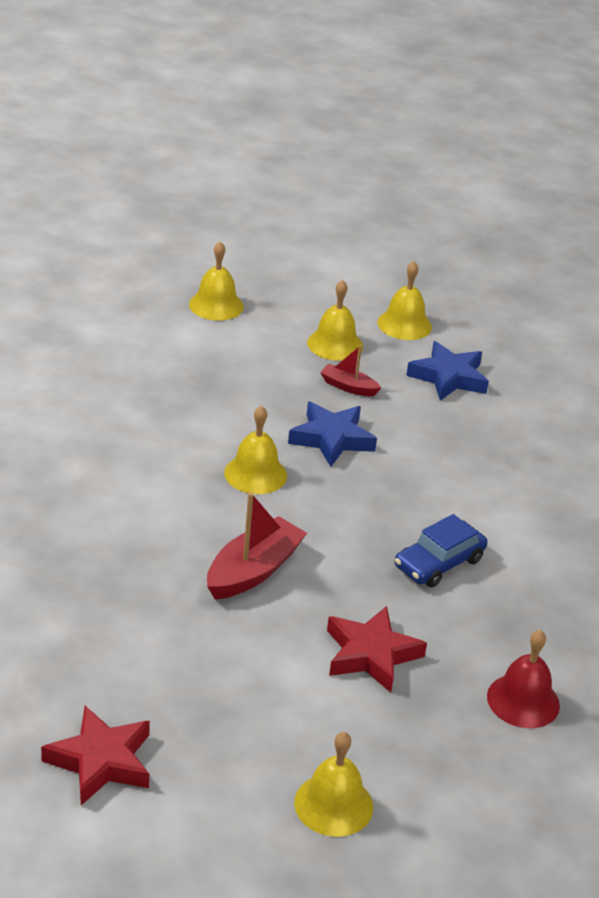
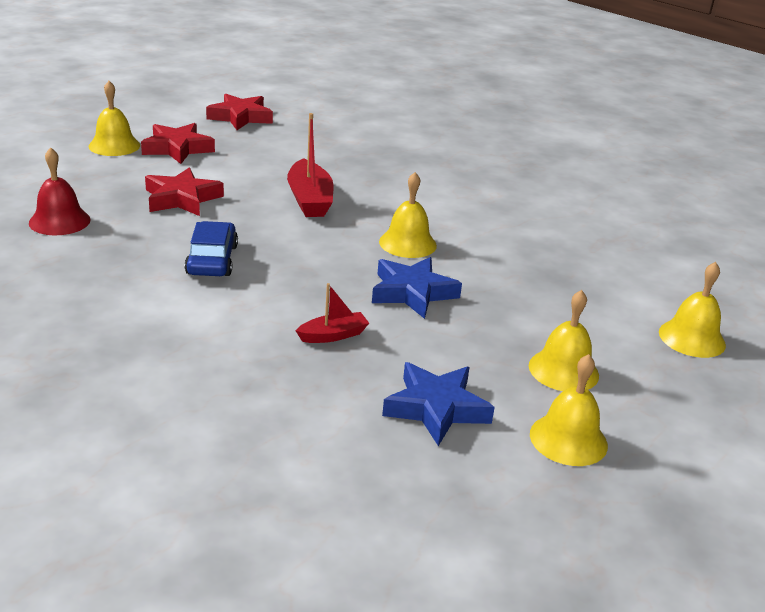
camera: 130 degrees right, 5 degrees down
red boat [320,345,381,396] -> red boat moved to [296,283,369,343]
none -> red star [141,123,215,164]

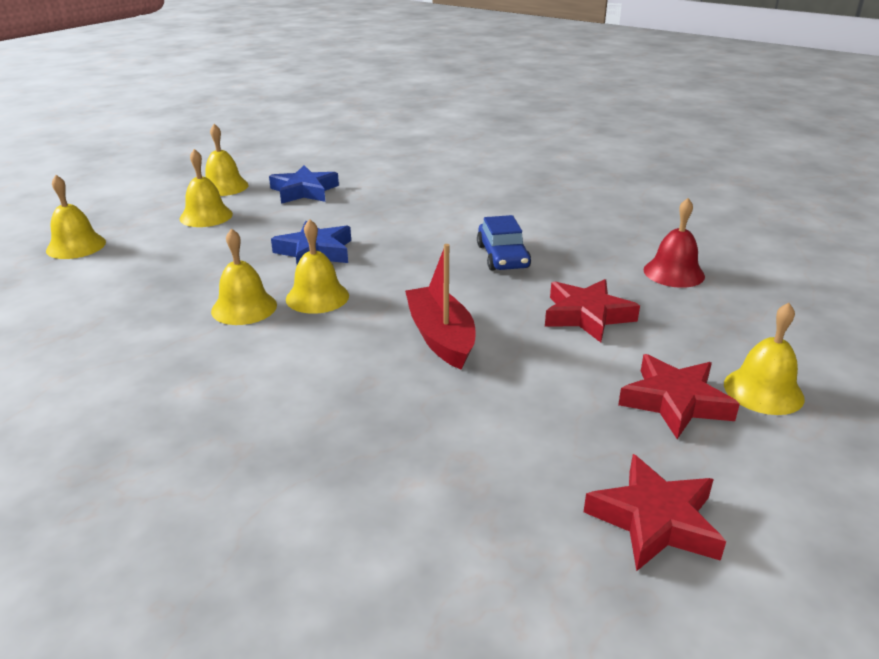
camera: 175 degrees right, 0 degrees up
red boat [296,283,369,343] -> none
none -> yellow bell [211,228,277,325]

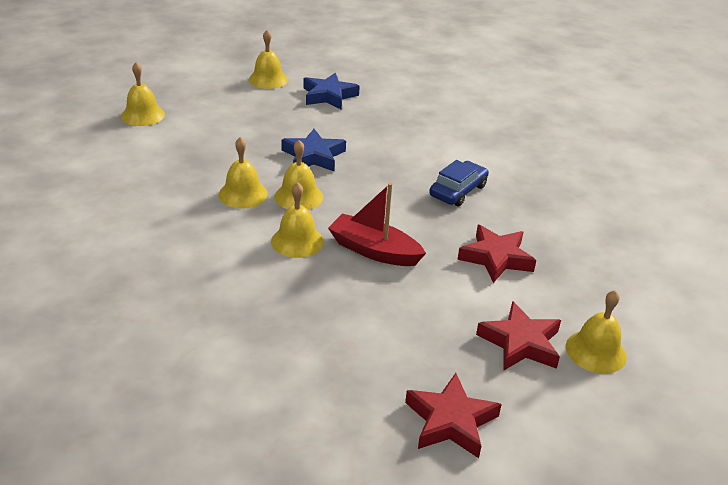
camera: 15 degrees right, 5 degrees up
yellow bell [180,149,233,227] -> yellow bell moved to [271,182,324,258]
red boat [405,244,475,370] -> red boat turned 60 degrees counterclockwise [328,183,426,266]
blue car [477,215,531,271] -> blue car turned 150 degrees counterclockwise [429,160,489,206]
red bell [643,198,705,288] -> none

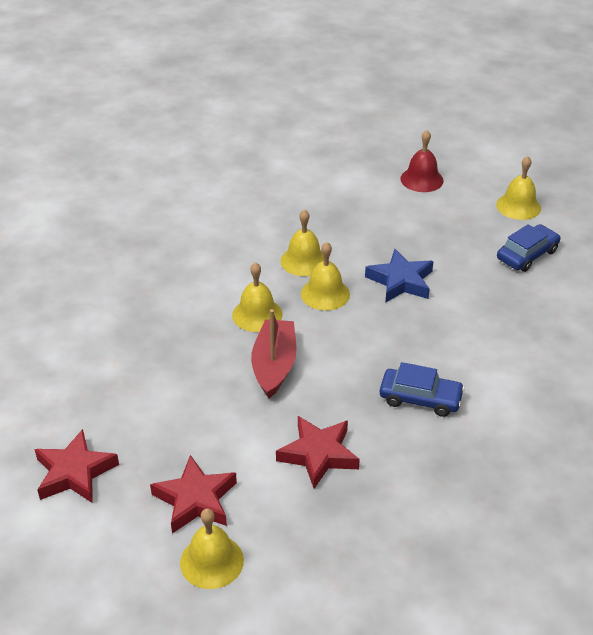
camera: 70 degrees right, 5 degrees up
yellow bell [121,62,165,126] -> none
blue star [303,73,360,110] -> blue car [497,224,561,272]
none -> red bell [400,130,444,192]

